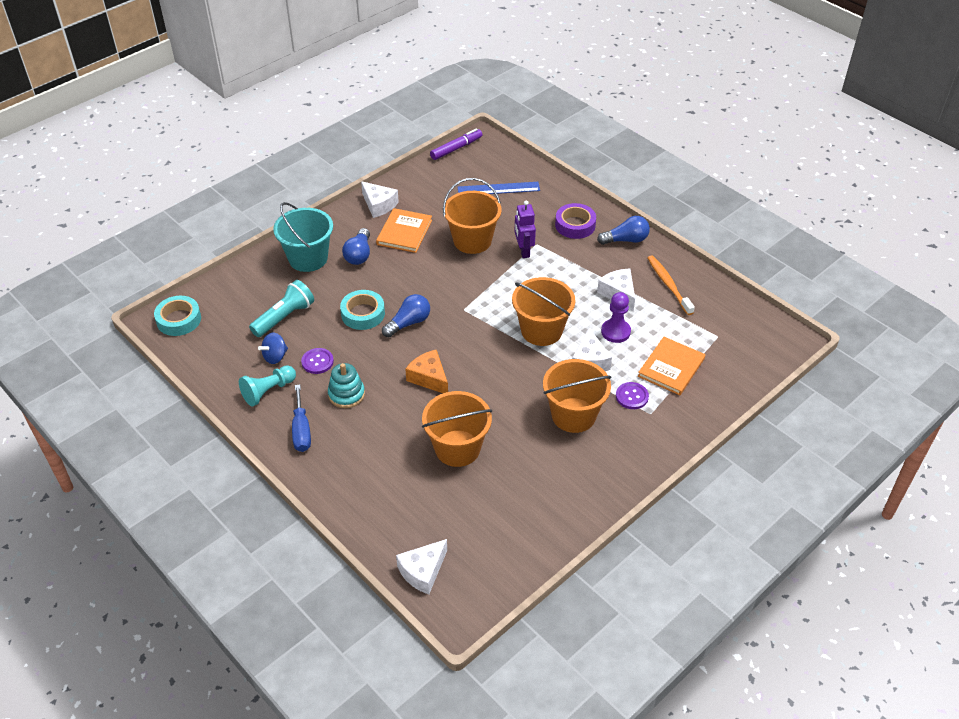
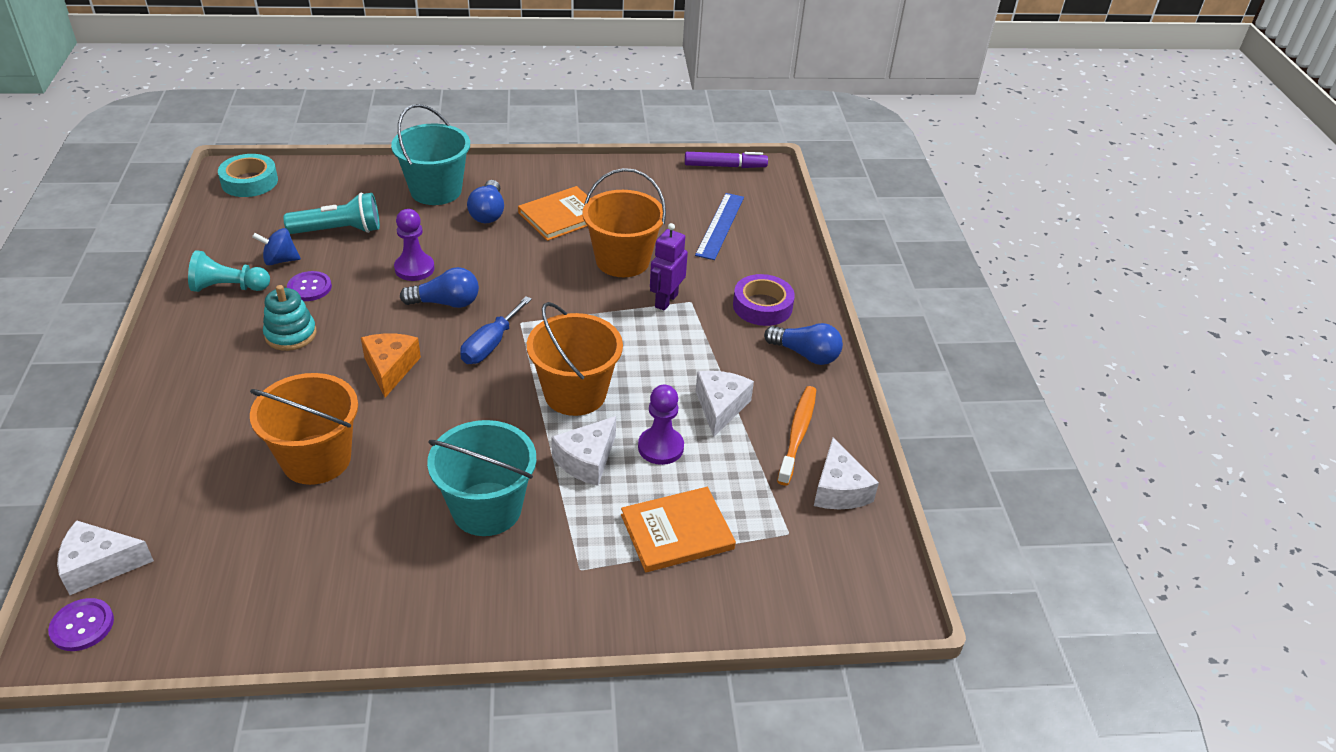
camera: 35 degrees right, 5 degrees down
blue screwdriver [292,385,311,452] -> blue screwdriver moved to [460,296,532,364]
turquoise tape [340,290,385,330] -> purple pawn [394,209,435,281]
blue light bulb [342,228,370,265] -> blue light bulb turned 45 degrees counterclockwise [467,180,504,223]
white cheese [361,181,399,218] -> white cheese moved to [814,438,879,510]
blue ruler [458,182,540,194] -> blue ruler turned 75 degrees clockwise [695,193,744,260]
orange bucket [543,359,612,433] -> turquoise bucket [427,420,537,536]
purple button [616,382,649,409] -> purple button moved to [48,598,114,651]

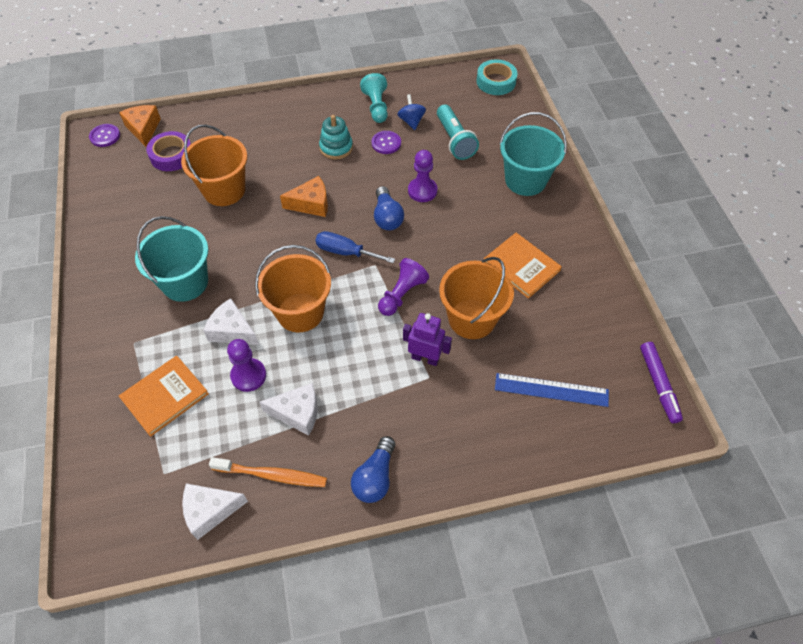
camera: 85 degrees right, 15 degrees up
white cheese [57,520,154,595] -> orange cheese [119,105,161,147]
blue light bulb [467,180,504,223] -> none
orange book [621,487,736,572] -> orange book turned 75 degrees clockwise [119,356,209,437]
purple tape [733,274,795,326] -> purple tape moved to [146,131,191,171]
none -> purple pawn [378,258,429,316]

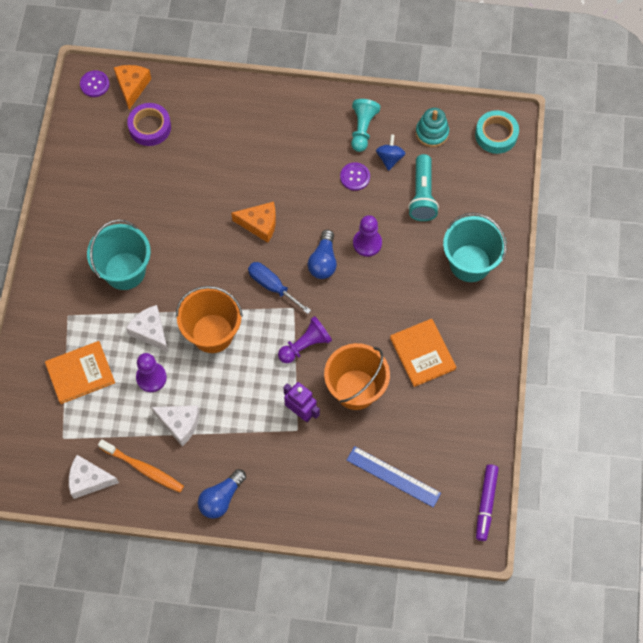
camera: 20 degrees right, 10 degrees up
orange bucket [181,124,247,206] -> none
turquoise stacking toy [319,115,353,160] -> turquoise stacking toy moved to [416,108,449,147]

